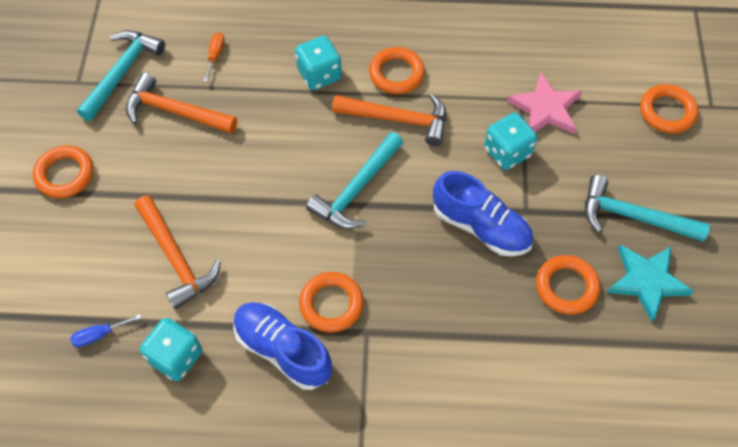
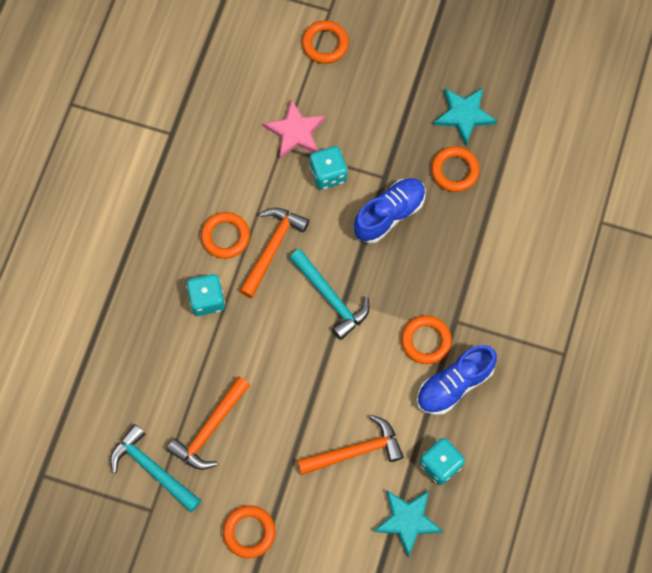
camera: 75 degrees left, 10 degrees up
blue screwdriver [70,314,141,347] -> turquoise star [373,491,443,557]
orange screwdriver [204,32,225,82] -> none
turquoise hammer [585,175,710,242] -> none

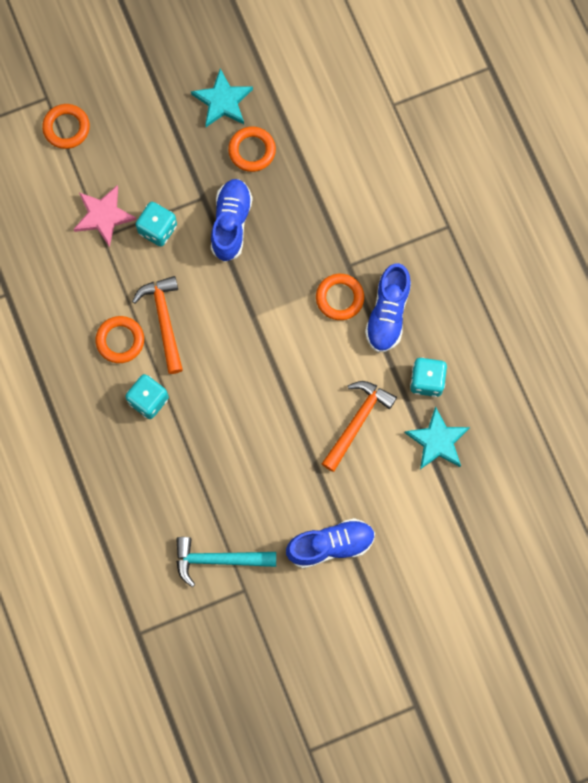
camera: 40 degrees left, 5 degrees up
orange hammer [167,376,250,470] -> none
orange ring [223,505,275,558] -> blue shoe [286,518,375,568]
turquoise hammer [289,249,369,340] -> none

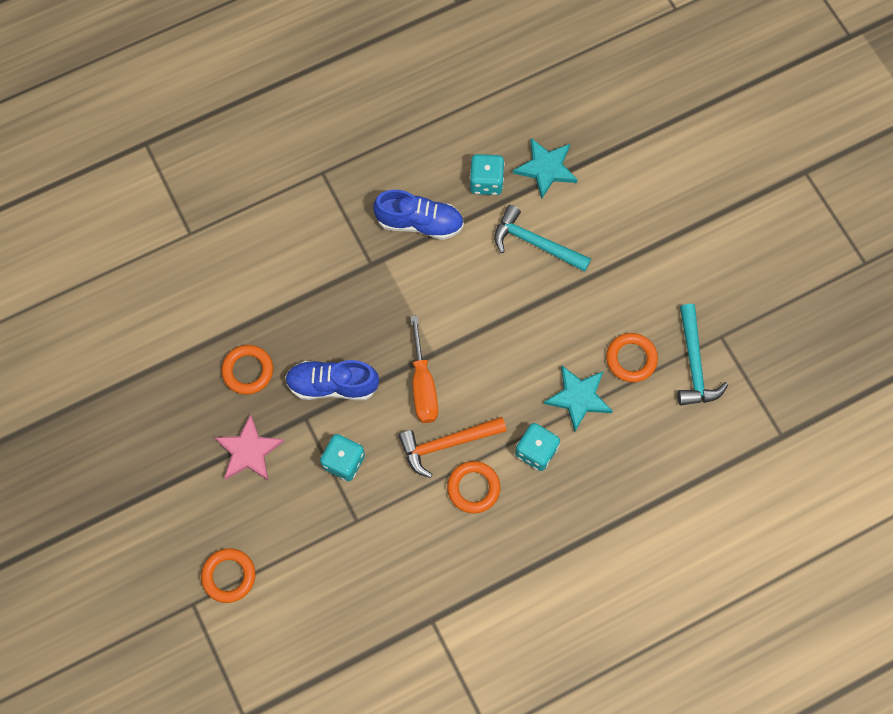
camera: 95 degrees left, 5 degrees down
pink star [73,185,136,247] -> pink star moved to [214,414,284,480]
turquoise star [191,69,253,127] -> turquoise star moved to [544,366,612,432]
blue shoe [286,518,375,568] -> none
orange ring [316,274,364,320] -> orange ring moved to [606,333,658,382]
orange hammer [322,381,397,472] -> turquoise hammer [494,205,591,272]
none -> orange screwdriver [410,315,438,423]

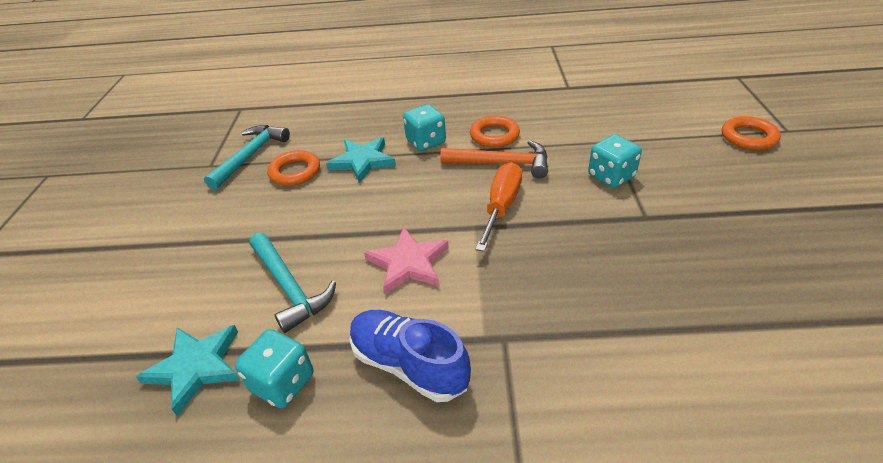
camera: 150 degrees left, 30 degrees down
pink star [214,414,284,480] -> pink star moved to [364,227,449,294]
orange ring [221,345,273,394] -> none
blue shoe [285,360,379,400] -> none

